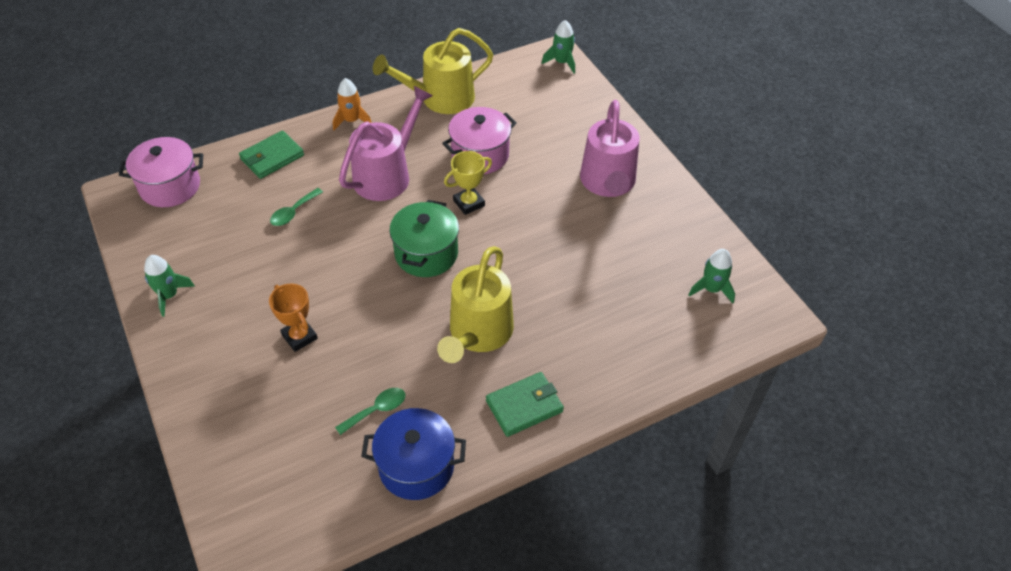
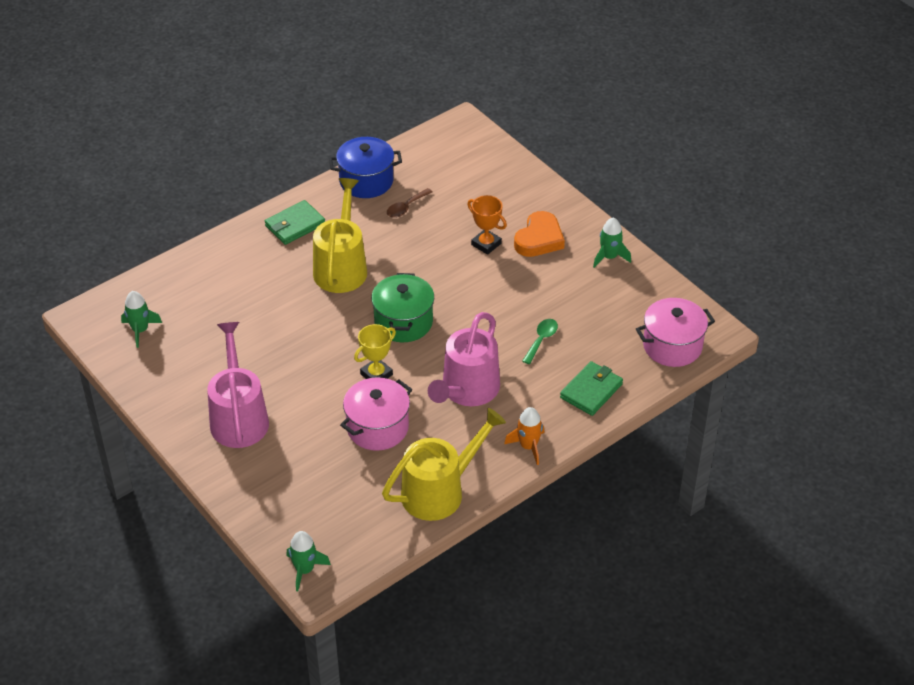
camera: 170 degrees right, 5 degrees down
green spoon [335,388,406,435] -> brown spoon [387,188,432,218]
none -> orange heart [514,211,565,257]

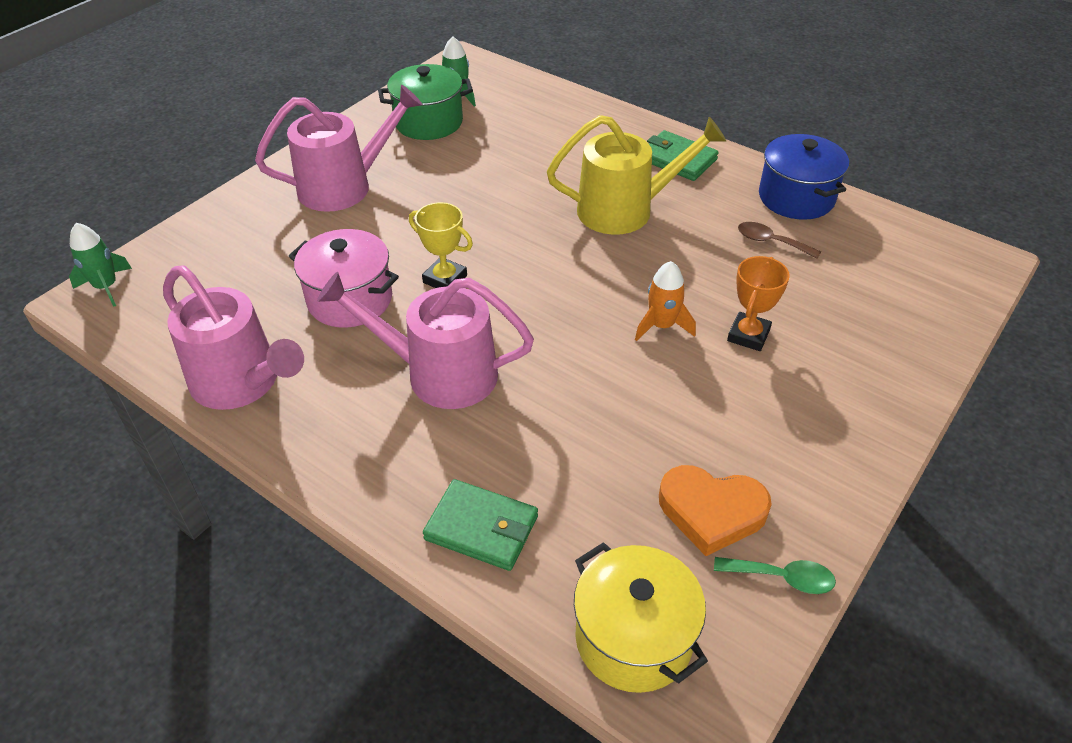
camera: 75 degrees right, 0 degrees up
green pot [371,273,434,342] -> green pot moved to [378,64,473,140]
yellow watering can [382,408,506,521] -> pink watering can [163,265,304,410]
orange rocket [504,407,544,465] -> orange rocket moved to [635,261,696,341]
orange heart [514,211,565,257] -> orange heart moved to [659,465,772,556]
green spoon [522,319,558,364] -> green spoon moved to [714,557,836,594]
green rocket [593,217,631,268] -> none
pink pot [636,298,715,367] -> yellow pot [574,542,708,693]

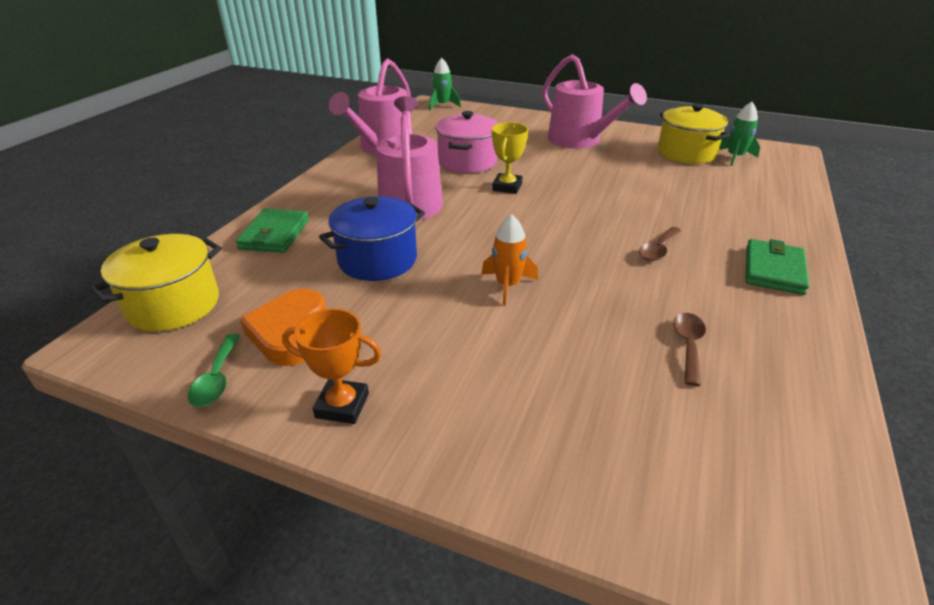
camera: 75 degrees right, 10 degrees down
green pot [378,64,473,140] -> yellow pot [658,103,730,164]
yellow watering can [547,115,726,235] -> brown spoon [639,227,681,261]
orange trophy [727,256,790,351] -> orange trophy moved to [282,308,381,424]
blue pot [759,134,849,220] -> blue pot moved to [319,196,425,281]

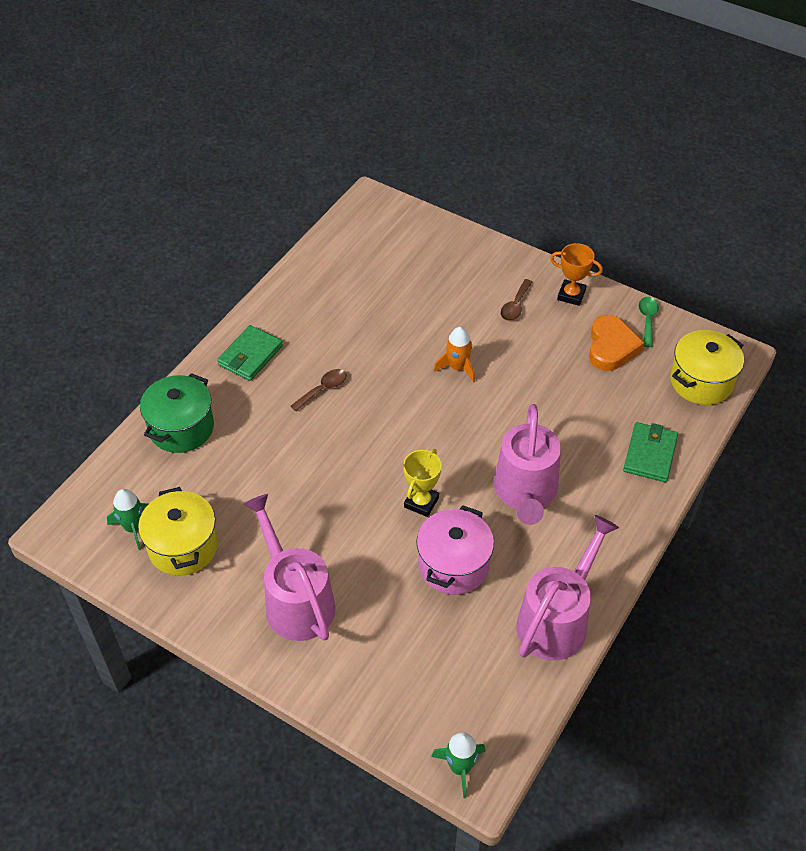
camera: 170 degrees left, 15 degrees up
blue pot [319,196,425,281] -> none
brown spoon [673,313,706,386] -> brown spoon moved to [501,279,532,321]
none -> green pot [140,373,214,453]

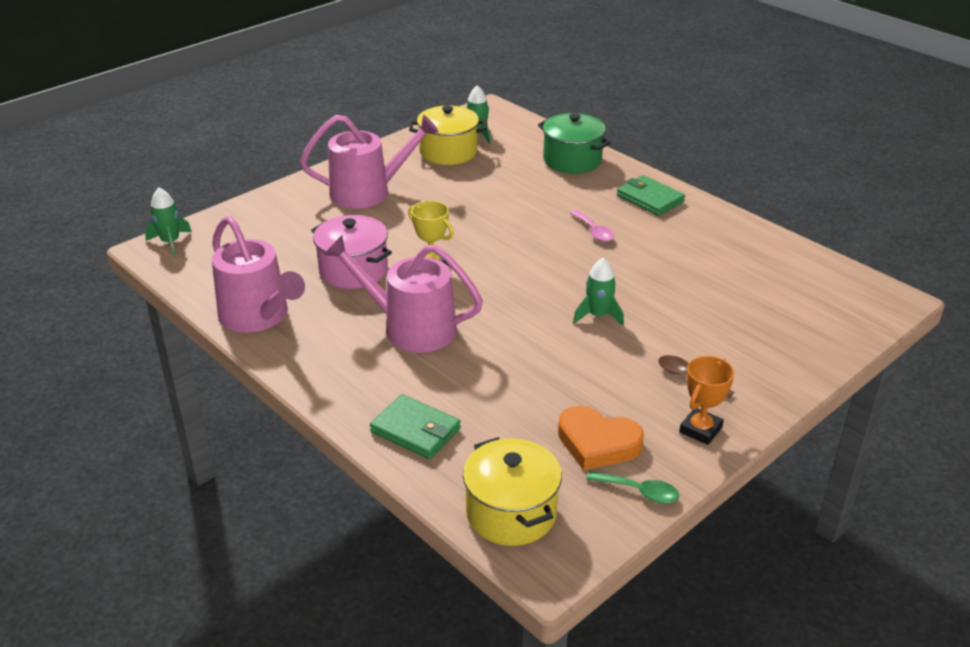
camera: 105 degrees right, 15 degrees down
brown spoon [291,369,347,411] -> pink spoon [570,210,614,242]
orange rocket [433,327,475,383] -> green rocket [573,258,624,326]

